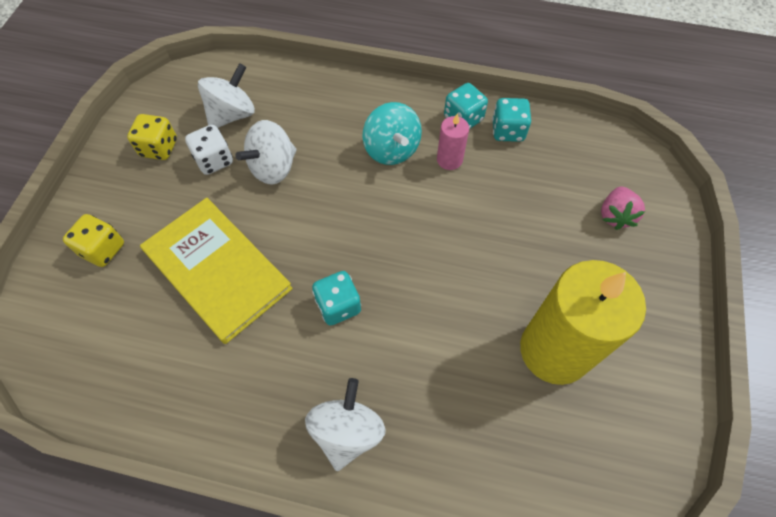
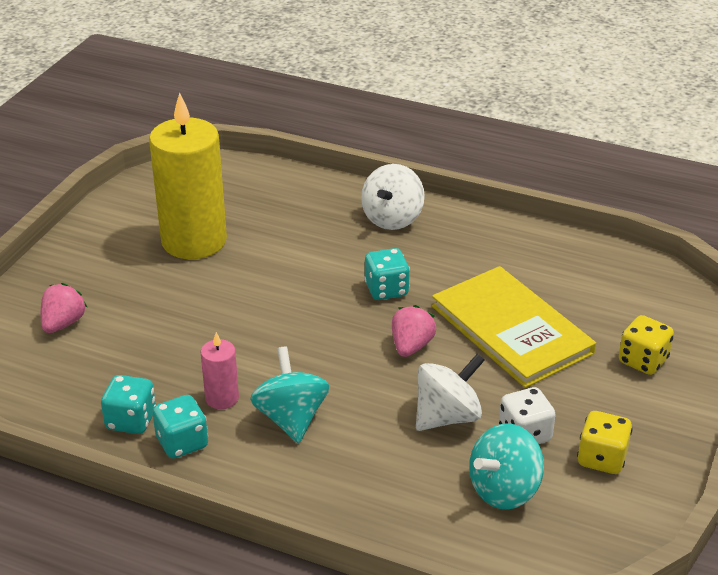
camera: 170 degrees left, 25 degrees down
white spinning top [198,63,255,128] -> turquoise spinning top [469,423,544,510]
none -> pink strawberry [392,305,436,357]

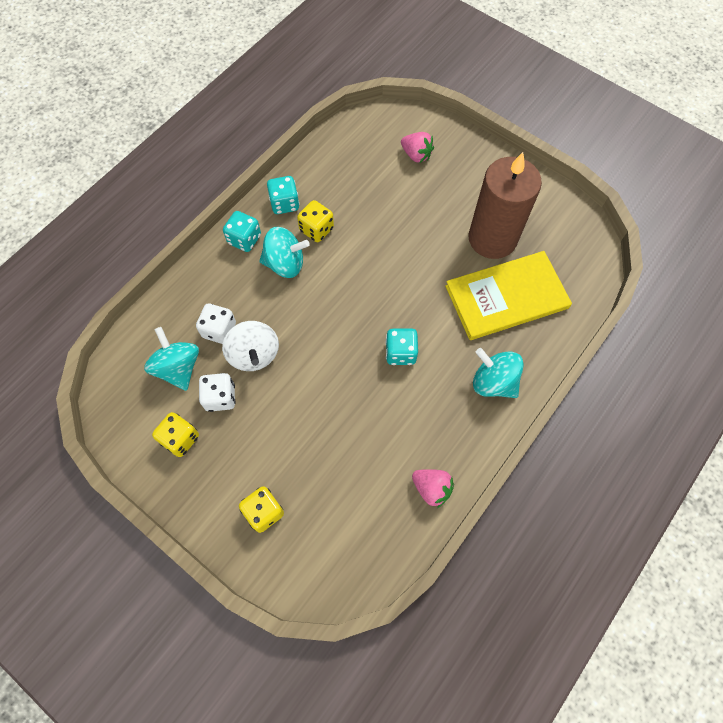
camera: 105 degrees right, 30 degrees up
turquoise dice [101,375,156,434] -> turquoise dice moved to [223,211,261,252]
yellow candle [149,92,227,259] -> brown candle [468,152,542,259]
pink candle [200,332,239,409] -> yellow dice [297,200,334,242]
white spinning top [361,164,425,230] -> turquoise spinning top [473,348,524,398]
pink strawberry [392,305,436,357] -> pink strawberry moved to [412,469,454,508]
yellow book [432,266,596,388] -> yellow book moved to [445,251,572,340]
none -> white dice [196,304,236,344]

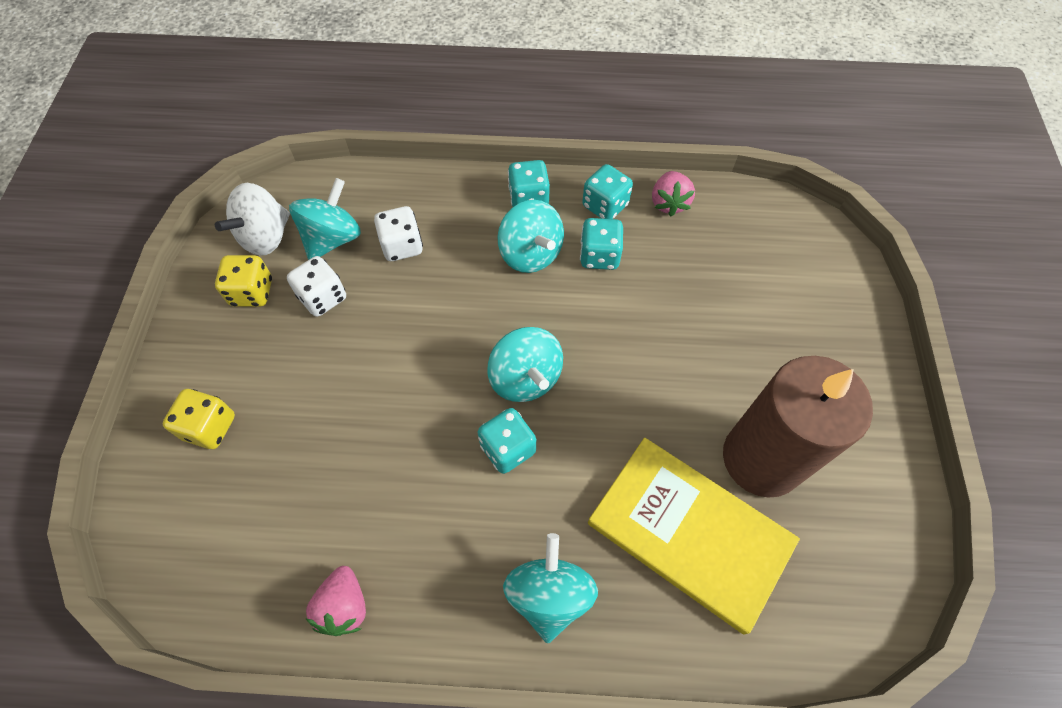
camera: 55 degrees right, 5 degrees down
white spinning top [222,321,279,371] -> white spinning top moved to [215,183,290,256]
yellow dice [297,200,334,242] -> turquoise dice [580,218,623,270]
pink strawberry [401,132,434,163] -> pink strawberry moved to [652,171,695,217]
none -> turquoise spinning top [488,327,563,402]

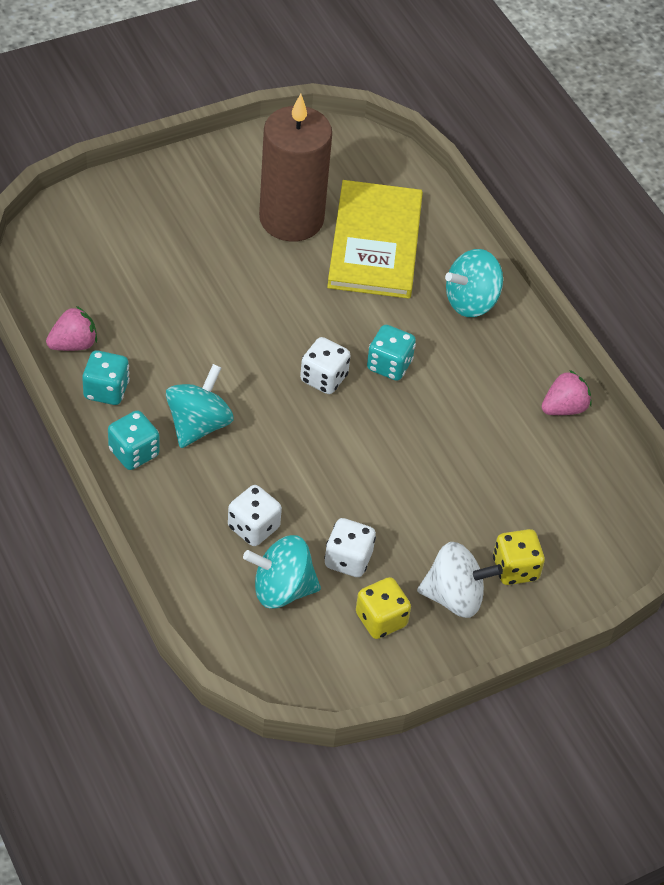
camera: 125 degrees left, 10 degrees down
white spinning top [215,183,290,256] -> white spinning top moved to [417,542,503,618]
turquoise spinning top [488,327,563,402] -> white dice [300,337,351,394]
turquoise dice [580,218,623,270] -> none

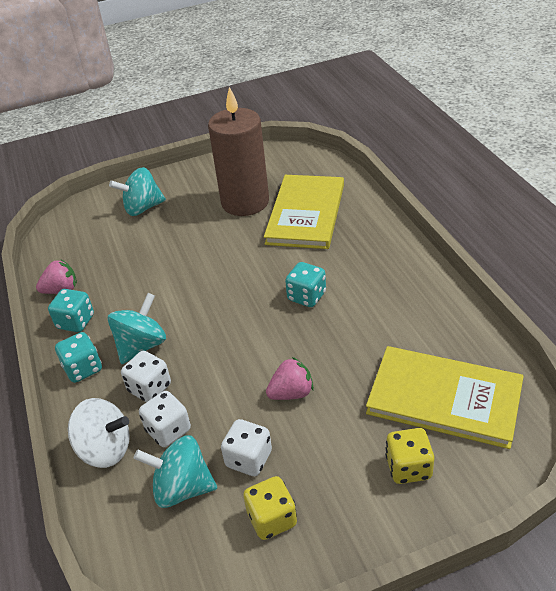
camera: 15 degrees right, 10 degrees down
white dice [300,337,351,394] -> white dice moved to [121,351,171,402]
white spinning top [417,542,503,618] -> white spinning top moved to [68,398,130,468]
turquoise spinning top [445,249,503,317] -> turquoise spinning top moved to [109,167,166,216]
pink strawberry [541,370,592,415] -> pink strawberry moved to [266,357,314,400]
none -> yellow book [366,346,524,449]

